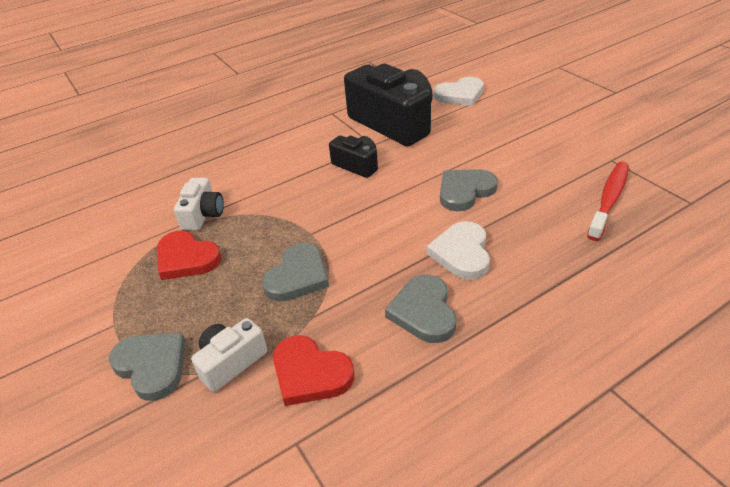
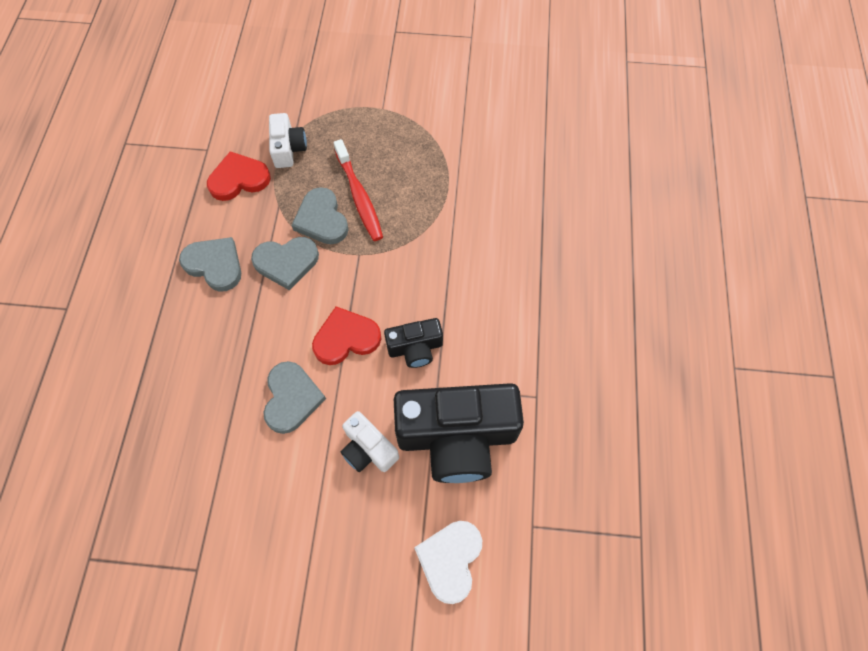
camera: 125 degrees right, 25 degrees up
grey heart [109,333,186,401] -> grey heart moved to [251,237,319,291]
red heart [157,231,222,280] -> red heart moved to [312,306,381,365]
white camera [174,178,224,231] -> white camera moved to [341,411,399,472]
white heart [426,221,490,280] -> none
red toothbrush [587,162,629,241] -> red toothbrush moved to [334,139,383,241]

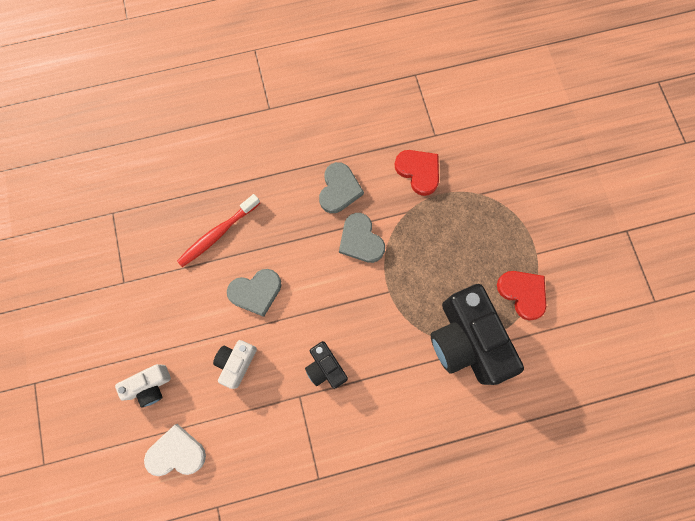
camera: 70 degrees right, 10 degrees up
white camera [269,113,307,168] -> white camera moved to [115,364,171,407]
grey heart [291,187,349,244] -> none
red heart [312,306,381,365] -> red heart moved to [497,271,546,320]
red toothbrush [334,139,383,241] -> red toothbrush moved to [177,194,260,267]
black camera [394,383,524,483] -> black camera moved to [431,284,524,385]

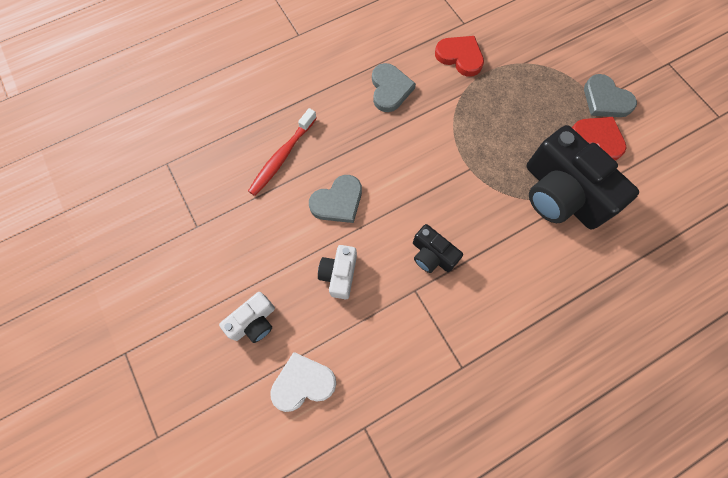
camera: 15 degrees left, 5 degrees down
grey heart [339,213,385,263] -> grey heart moved to [584,74,637,117]

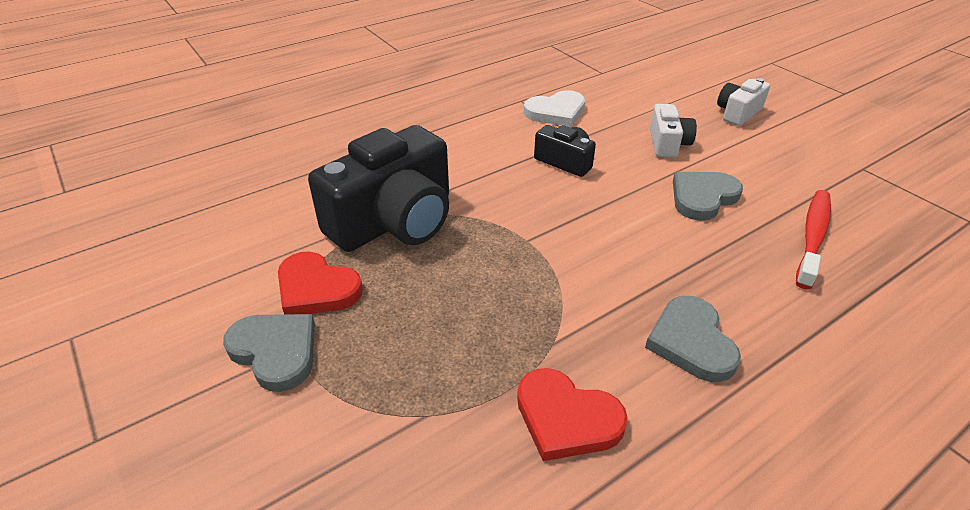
camera: 175 degrees right, 30 degrees down
white heart [270,352,336,412] -> white heart moved to [524,90,585,127]
black camera [526,125,639,229] -> black camera turned 90 degrees clockwise [308,125,449,252]

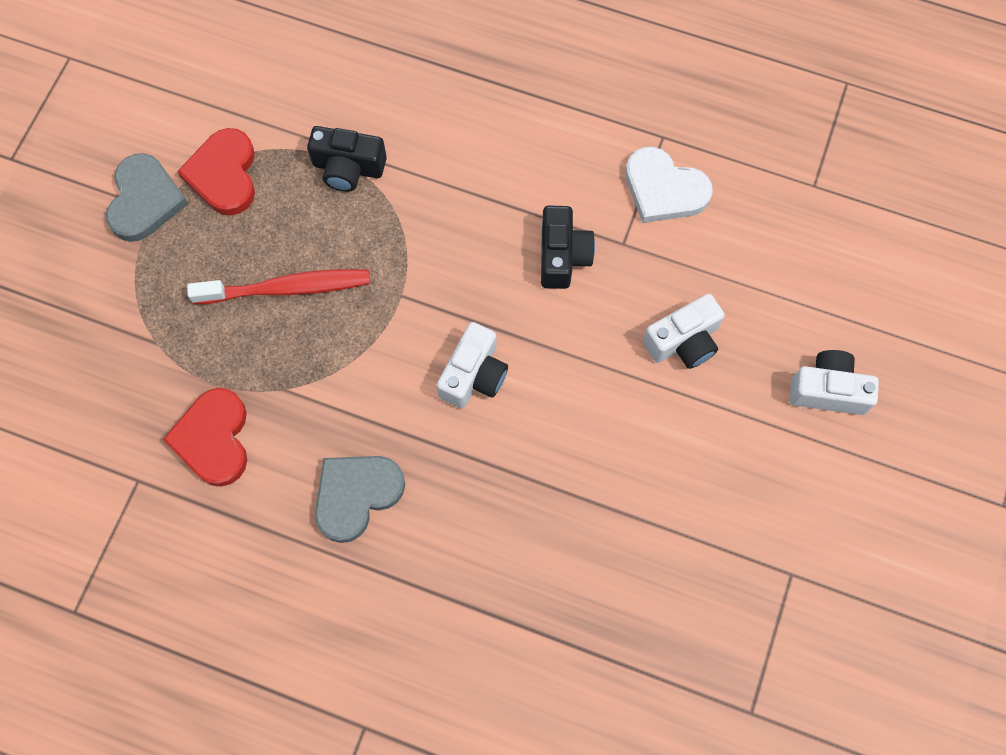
camera: 55 degrees right, 30 degrees up
black camera [308,125,449,252] -> black camera [307,126,387,192], size x0.49
grey heart [673,172,743,221] -> none
red toothbrush [796,190,831,289] -> red toothbrush moved to [187,269,370,304]
none -> white camera [437,322,508,408]

